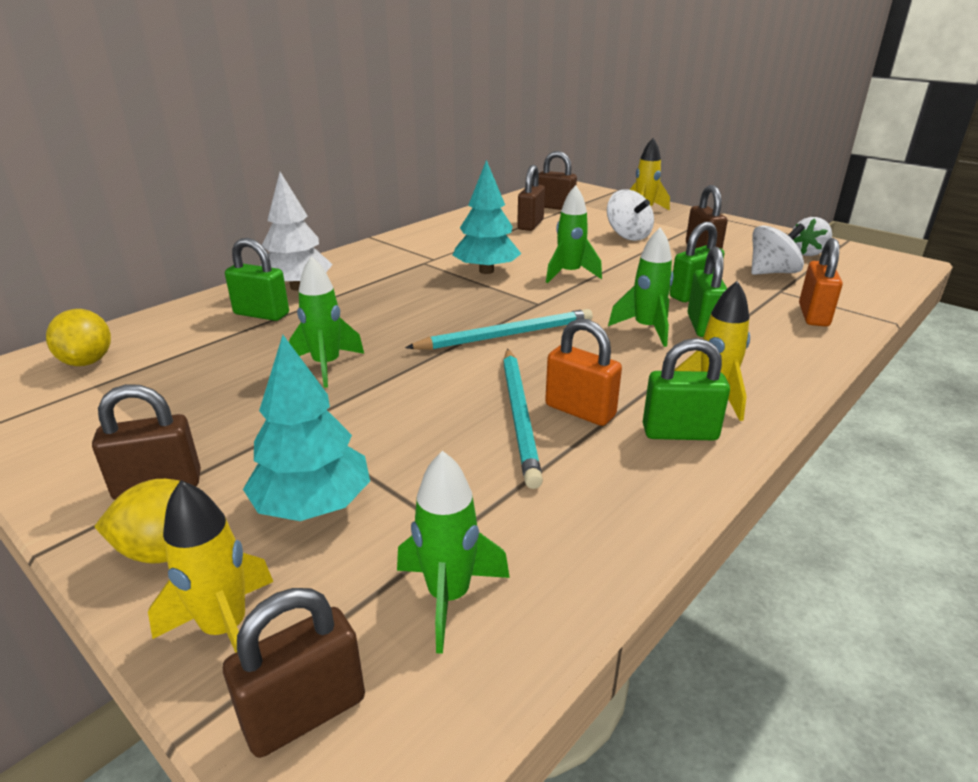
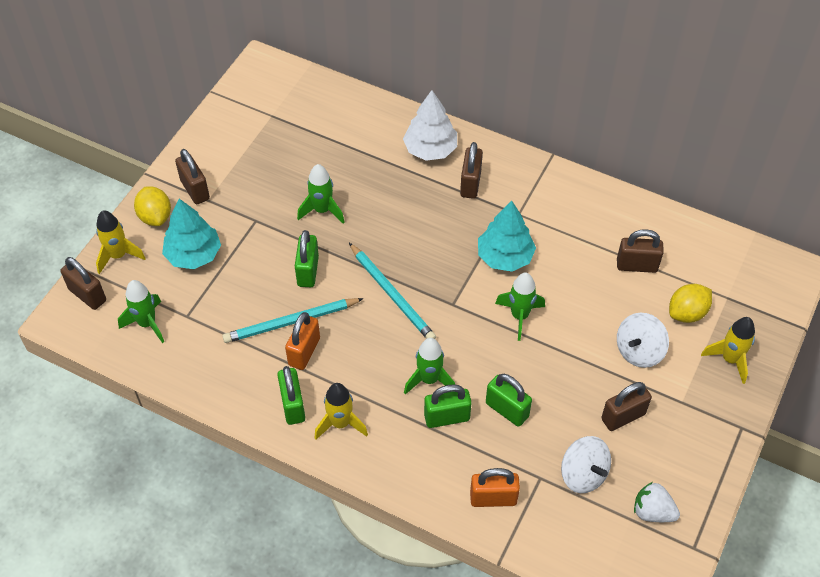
camera: 75 degrees right, 25 degrees up
yellow lemon [46,309,111,366] -> yellow lemon moved to [669,284,712,323]
green padlock [225,238,289,321] -> green padlock moved to [295,230,319,287]
brown padlock [538,151,577,210] -> brown padlock moved to [460,142,483,199]

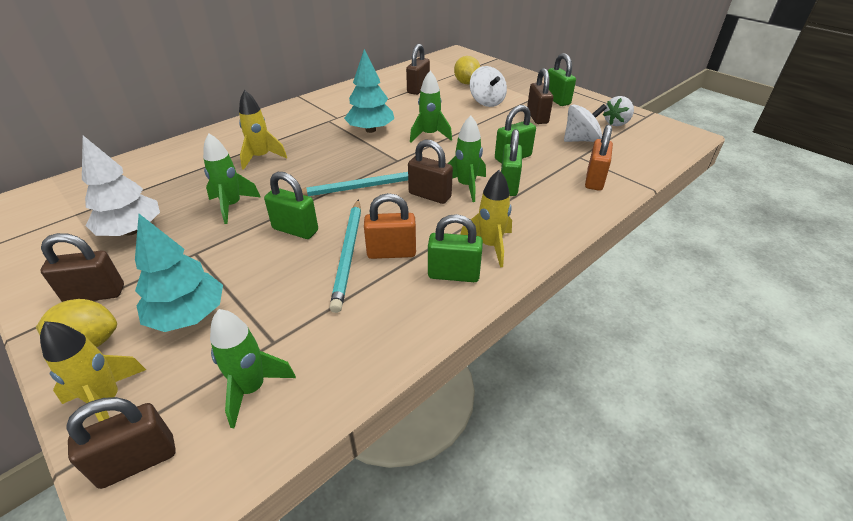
camera: 70 degrees left, 15 degrees down
orange padlock [285,312,320,370] -> orange padlock turned 45 degrees counterclockwise [364,193,416,259]
white tree [403,90,457,161] -> white tree moved to [82,136,160,236]
brown padlock [460,142,483,199] -> brown padlock moved to [408,140,453,204]
yellow rocket [701,317,755,384] -> yellow rocket moved to [239,90,287,170]
none -> green padlock [548,53,576,106]

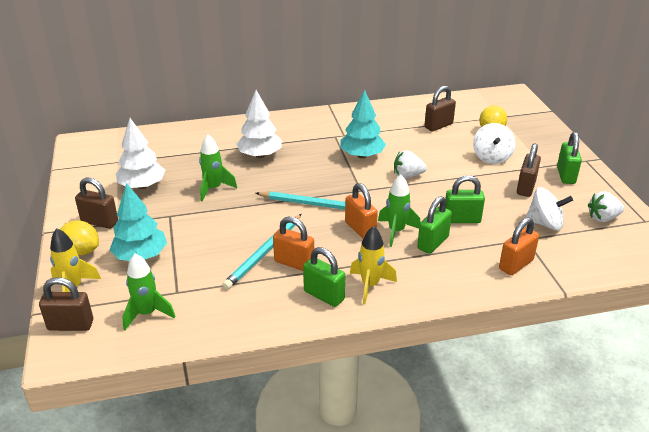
camera: 30 degrees right, 5 degrees down
yellow rocket [239,90,287,170] -> white tree [236,90,282,158]
green padlock [264,172,318,239] -> none
brown padlock [408,140,453,204] -> orange padlock [345,183,378,239]
green rocket [410,71,452,142] -> white strawberry [394,150,427,178]

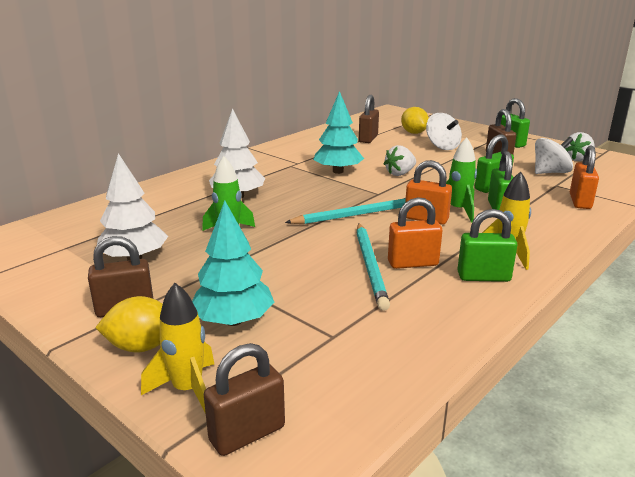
camera: 35 degrees left, 10 degrees down
green rocket [122,253,176,330] -> none

